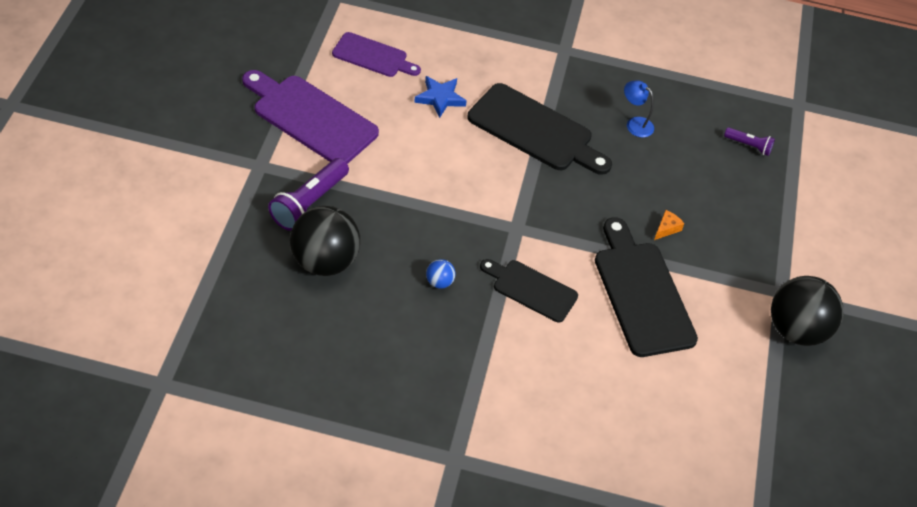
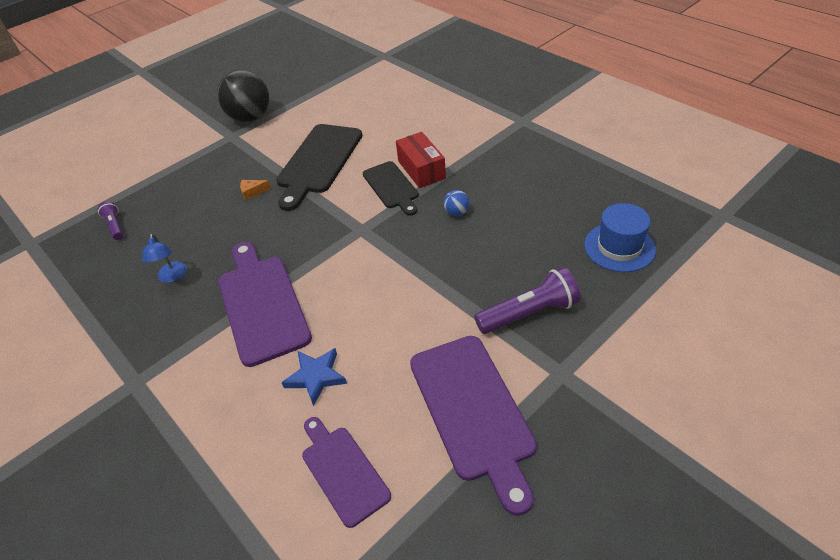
camera: 135 degrees left, 5 degrees down
black ball [290,206,360,276] -> none
black cutting board [467,83,612,175] -> purple cutting board [218,242,312,367]
none -> red box [396,132,446,188]
none -> blue hat [584,203,656,272]

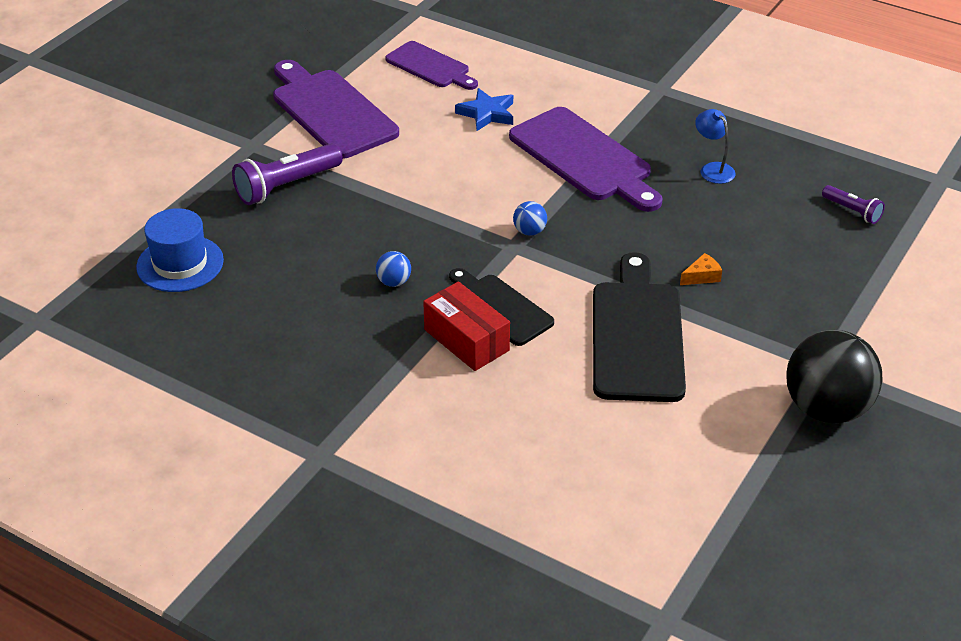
camera: 160 degrees right, 5 degrees down
none -> blue ball [513,201,547,236]

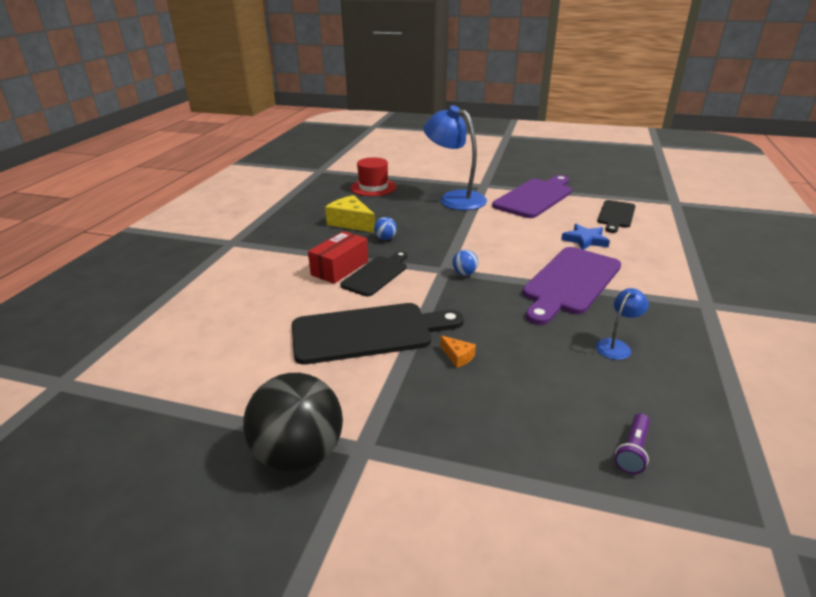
camera: 75 degrees right, 10 degrees down
blue hat [136,208,224,292] -> red hat [351,157,397,196]
purple flashlight [232,143,343,205] -> blue lamp [423,105,487,210]
purple cutting board [385,41,478,90] -> black cutting board [597,200,635,233]
none -> yellow cheese [325,195,375,233]

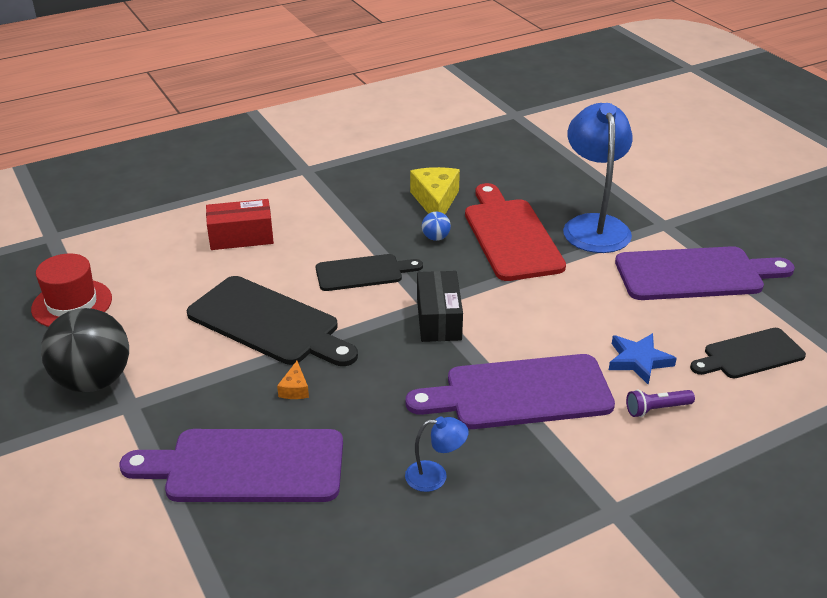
camera: 45 degrees right, 5 degrees up
red box [308,231,368,284] -> red box moved to [206,199,274,250]
red hat [351,157,397,196] -> red hat moved to [31,253,112,327]
blue ball [452,250,478,275] -> black box [417,271,463,342]
purple flashlight [615,413,650,474] -> purple flashlight moved to [626,389,695,417]
none -> purple cutting board [119,429,343,502]
none -> red cutting board [465,183,566,281]

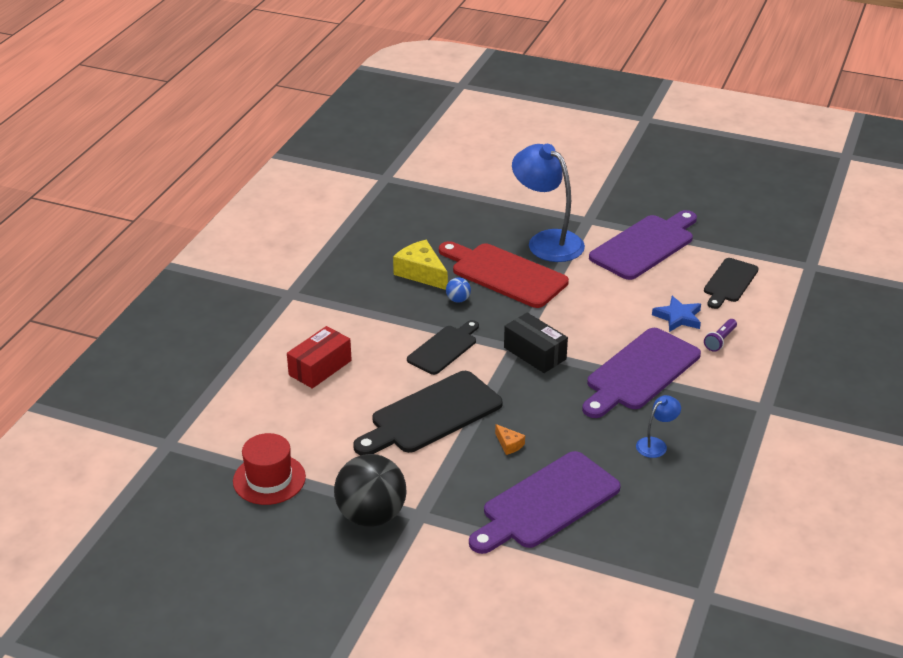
camera: 40 degrees left, 0 degrees up
black cutting board [187,276,358,366] -> black cutting board turned 150 degrees clockwise [353,371,503,455]

